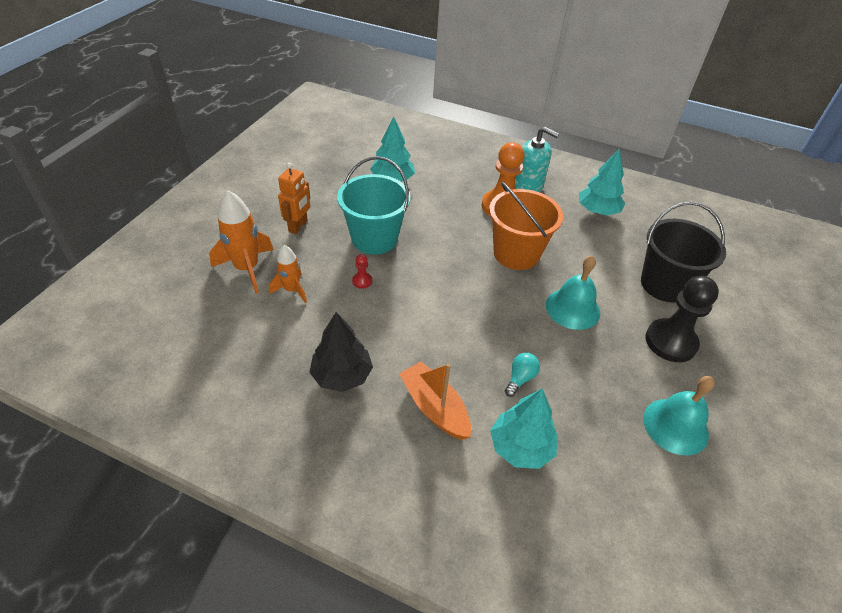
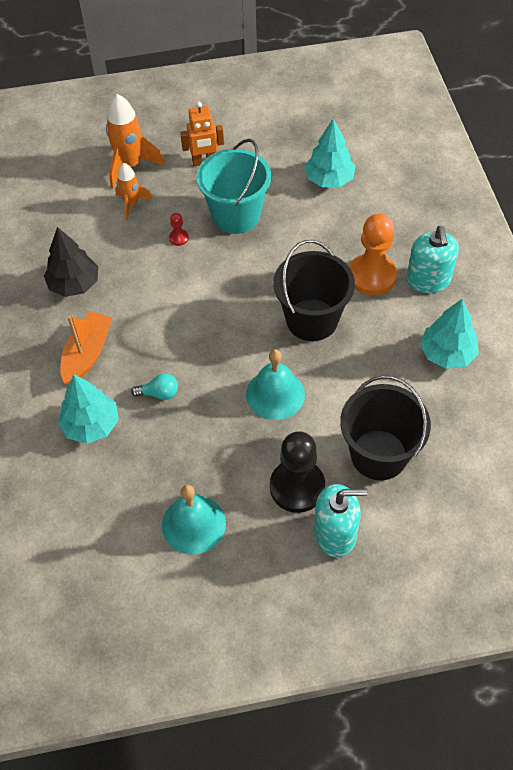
camera: 60 degrees right, 10 degrees up
orange bucket [489,182,563,270] -> black bucket [273,240,355,341]
none -> turquoise soap dispenser [314,484,368,557]

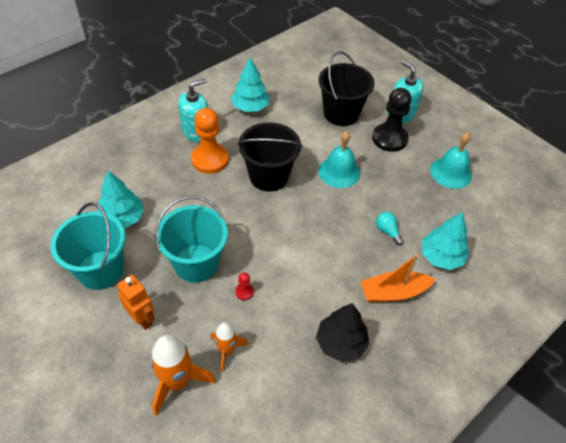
camera: 125 degrees left, 5 degrees down
none -> turquoise bucket [51,202,126,290]

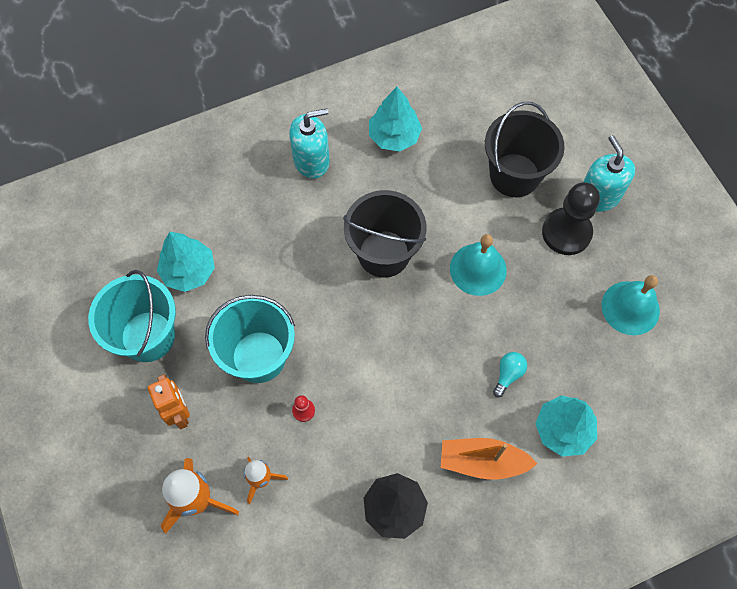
camera: 20 degrees right, 15 degrees up
orange pawn [191,108,229,174] -> none
turquoise light bulb [376,212,403,245] -> turquoise light bulb turned 45 degrees clockwise [493,352,527,397]

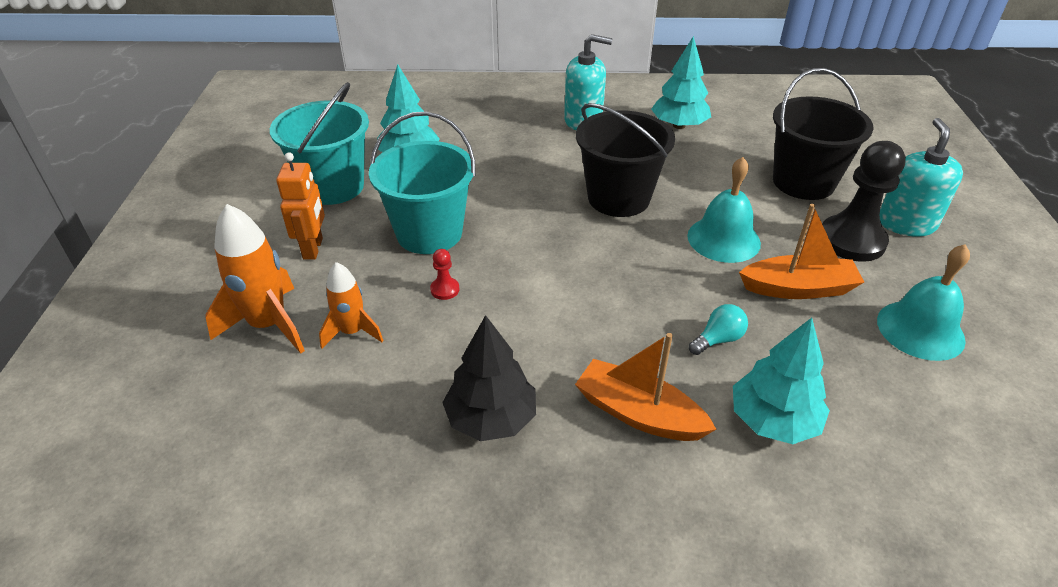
camera: 25 degrees right, 25 degrees down
none -> orange boat [739,204,864,299]

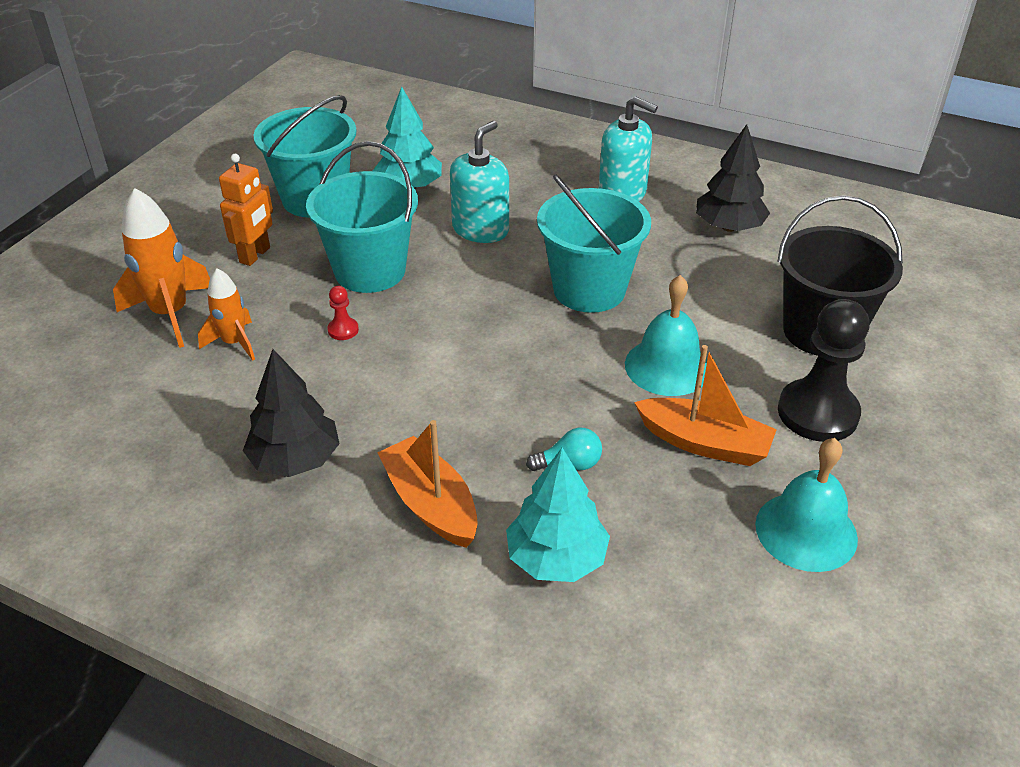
camera: 25 degrees right, 0 degrees up
black bucket [576,103,675,217] -> turquoise bucket [537,174,651,313]
turquoise tree [651,36,711,129] -> black tree [696,124,770,232]
turquoise soap dispenser [880,118,963,236] -> turquoise soap dispenser moved to [450,121,509,243]

